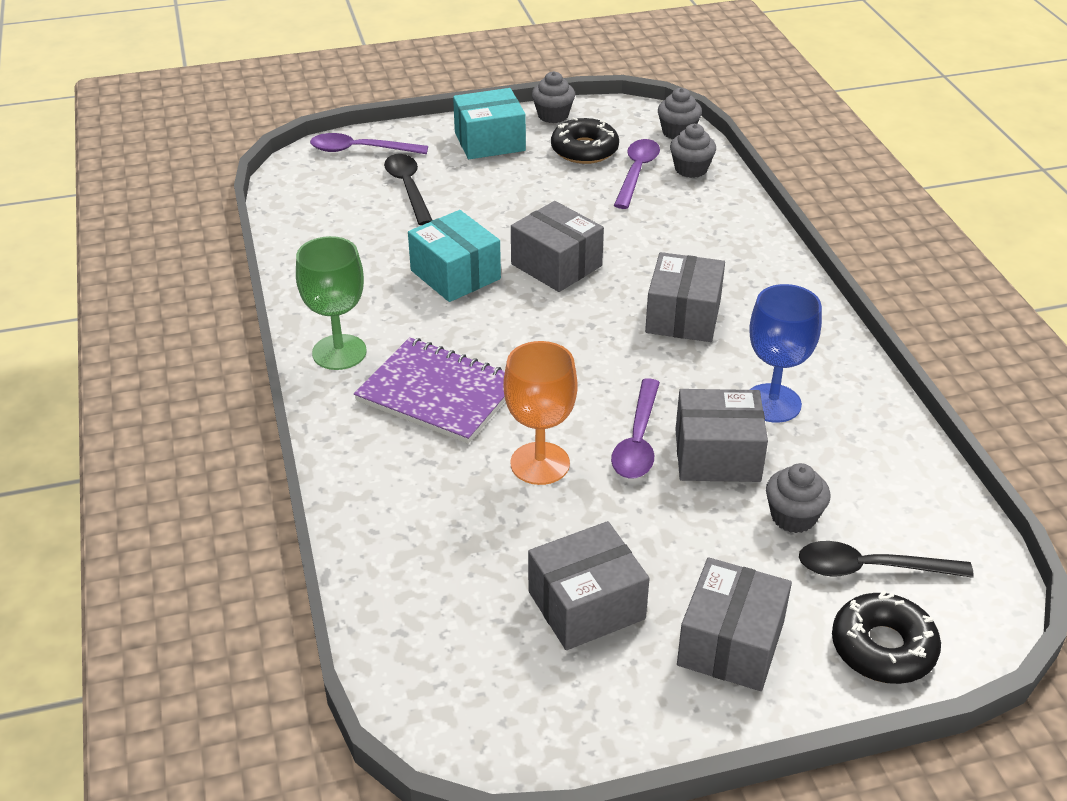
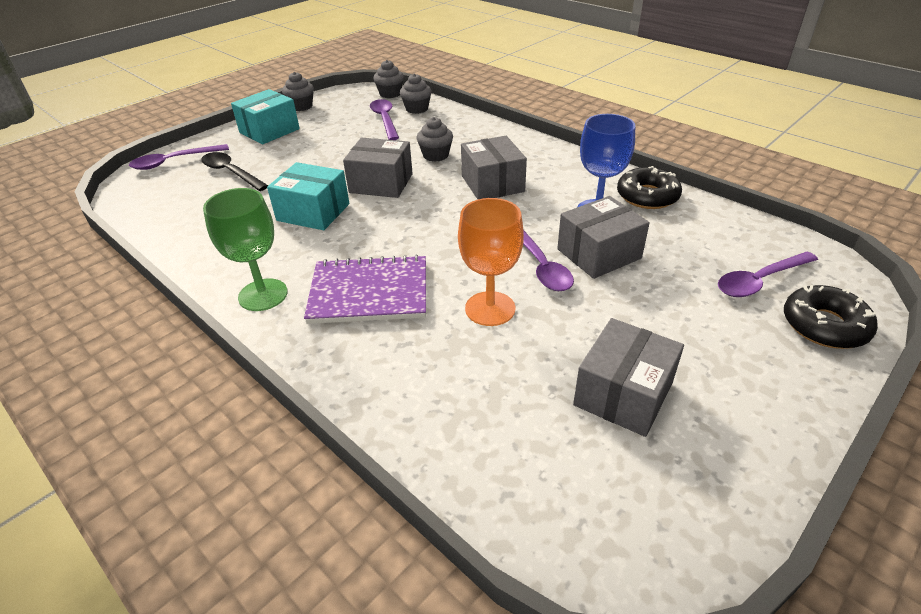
camera: 30 degrees left, 0 degrees up
black donut [551,118,619,164] -> black donut moved to [617,166,682,209]
grey box [677,557,792,691] -> none
grey cupcake [766,463,831,533] -> grey cupcake moved to [416,117,453,162]
black spoon [799,541,974,578] -> purple spoon [718,252,818,297]

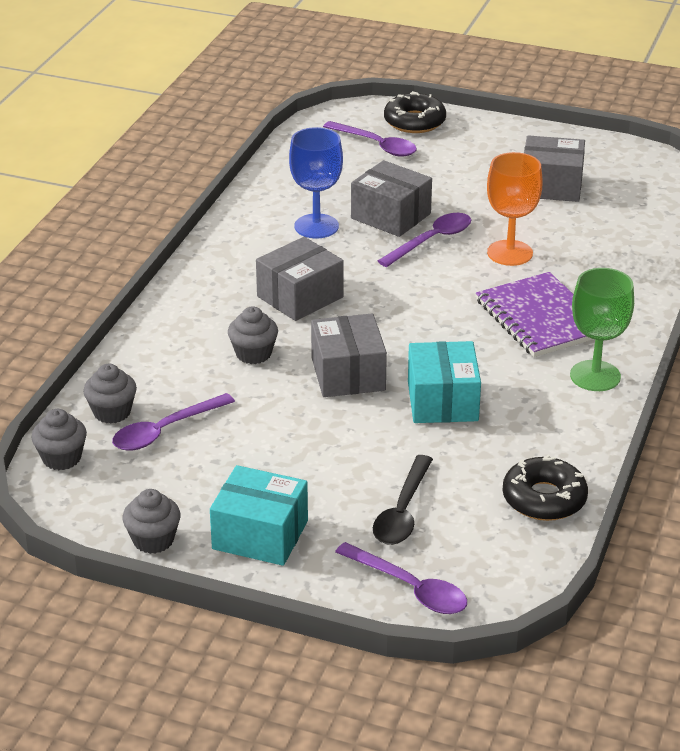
camera: 115 degrees left, 5 degrees down
black donut [617,166,682,209] -> black donut moved to [503,455,588,521]

